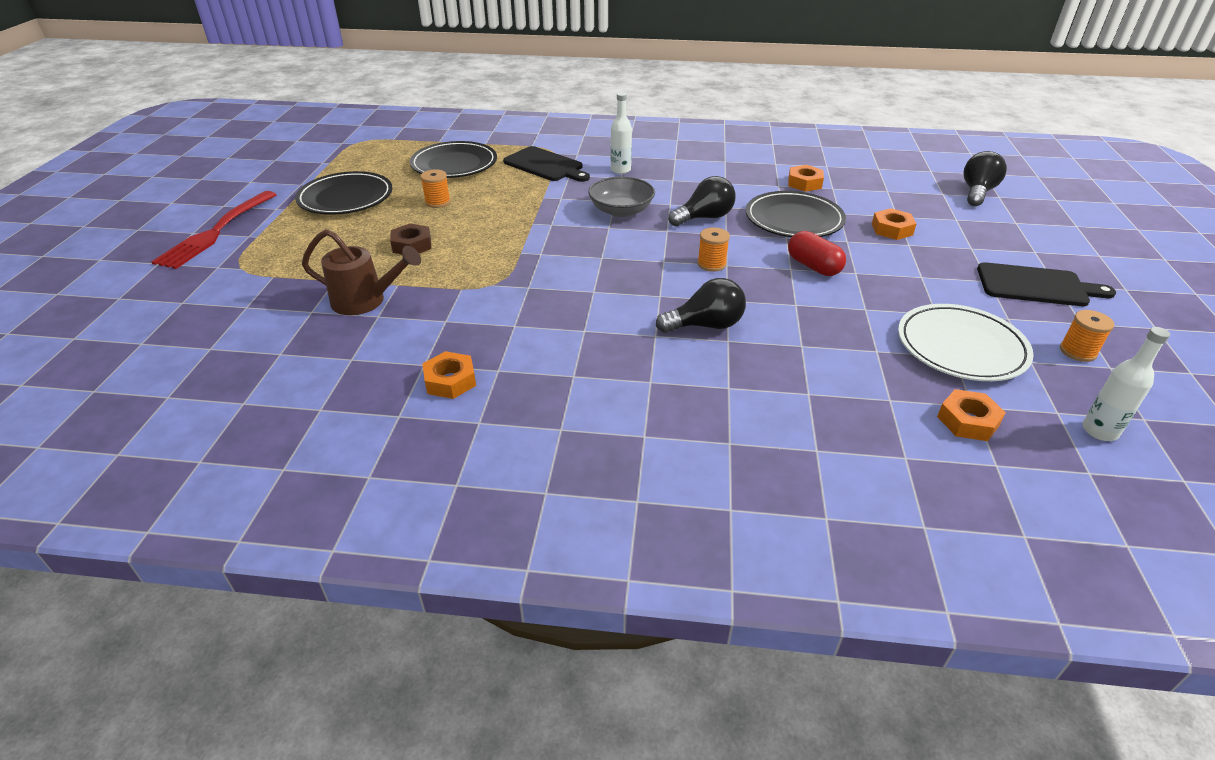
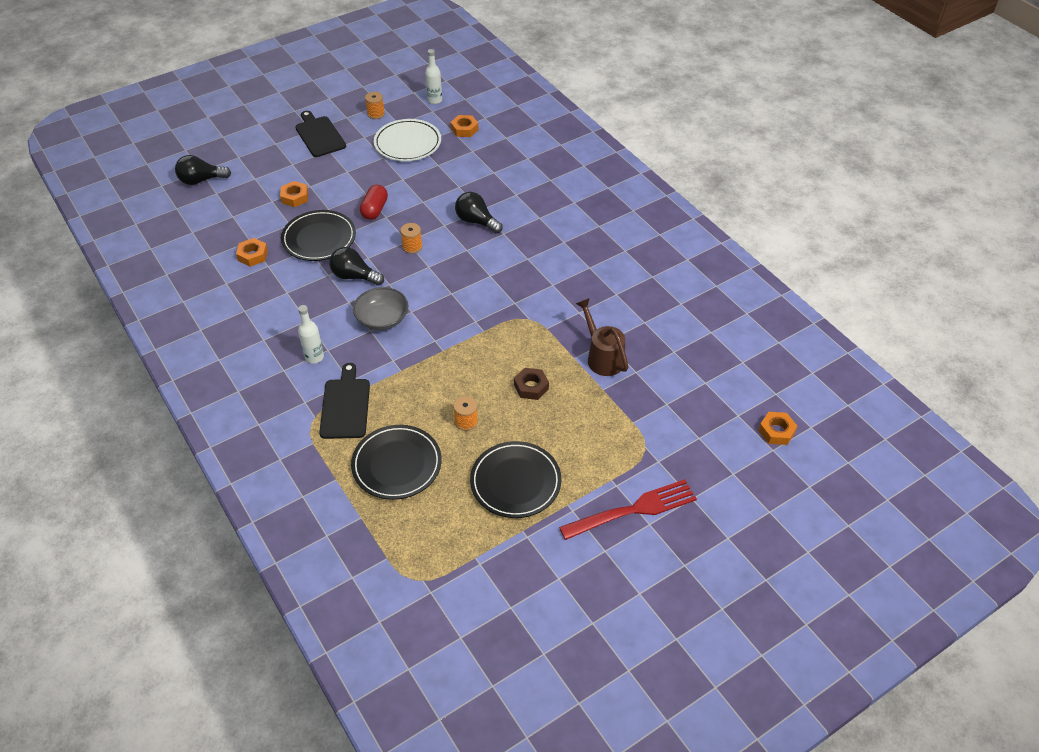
camera: 130 degrees left, 10 degrees up
orange nut [422,351,476,399] -> orange nut moved to [758,412,797,445]

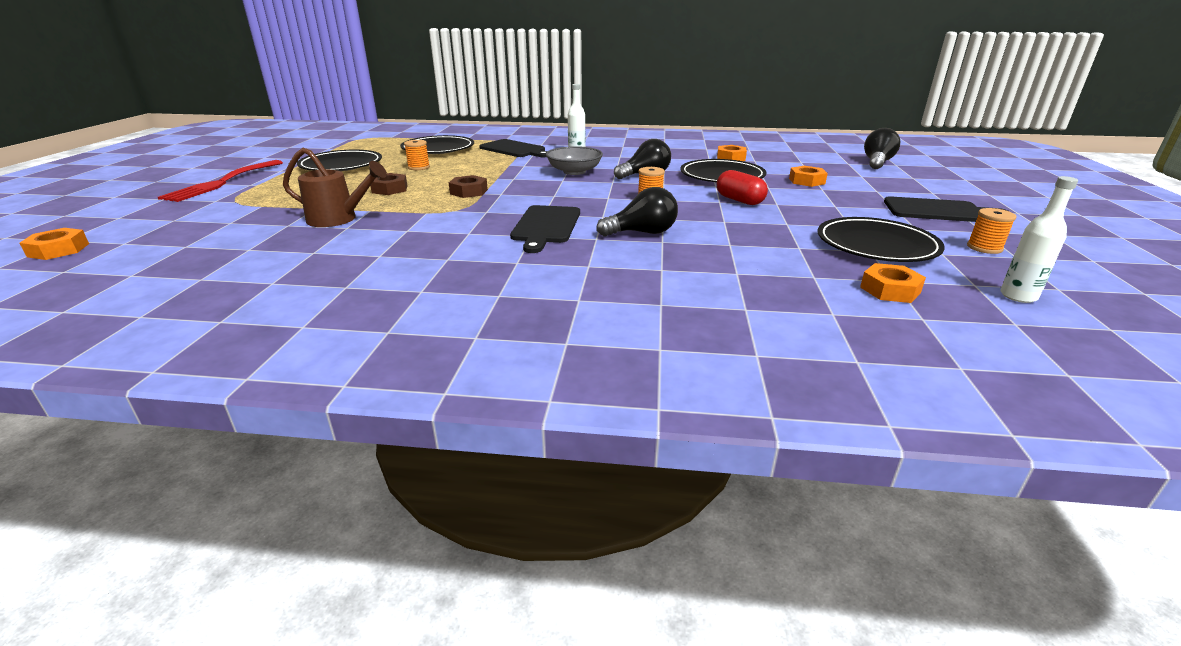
camera: 130 degrees right, 20 degrees down
white plate [374,119,441,161] -> black plate [818,217,945,262]
none -> brown nut [449,175,488,198]
none -> black cutting board [510,205,580,253]

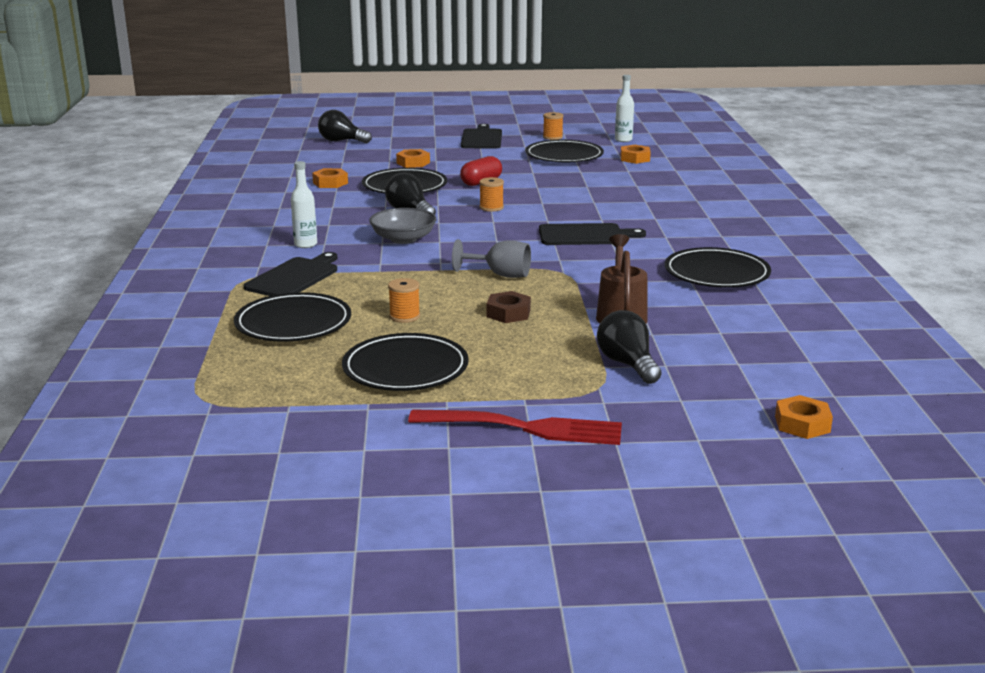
camera: 100 degrees left, 5 degrees down
brown nut [449,175,488,198] -> grey goblet [452,239,531,278]
black light bulb [596,187,678,236] -> black light bulb moved to [597,310,662,384]
none -> black plate [665,247,771,288]

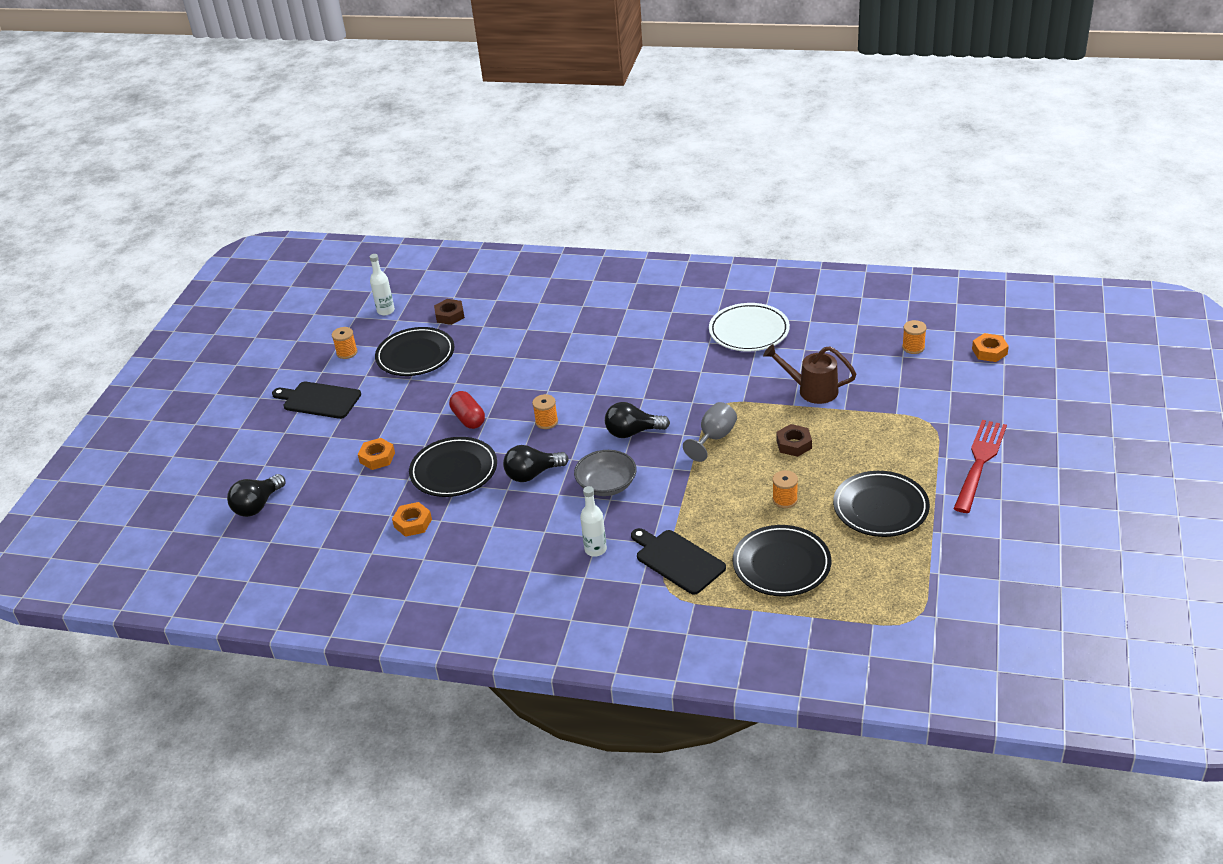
camera: 70 degrees left, 15 degrees up
black cutting board [539,223,646,245] -> none
black light bulb [597,310,662,384] -> black light bulb moved to [605,402,670,438]
orange nut [620,145,651,164] -> brown nut [434,299,465,325]
black plate [665,247,771,288] -> white plate [709,303,790,351]
none -> orange spool [902,320,927,354]

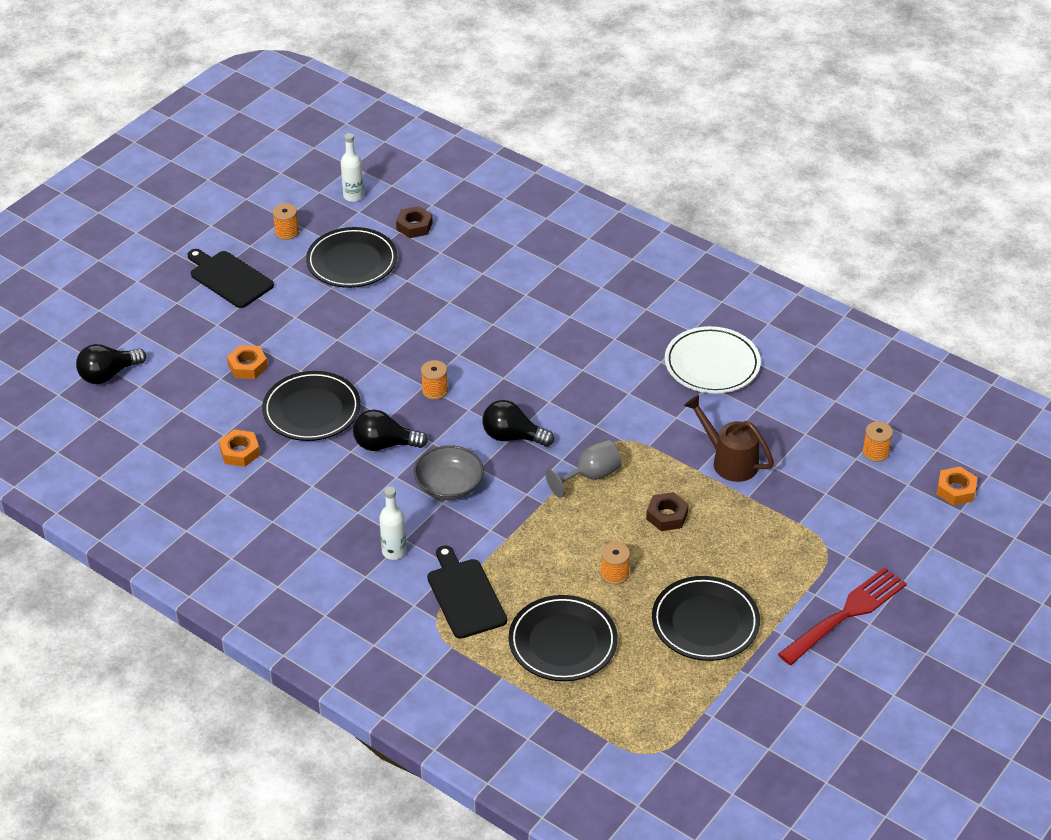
camera: 20 degrees right, 5 degrees up
red capsule [449,391,485,429] -> none

